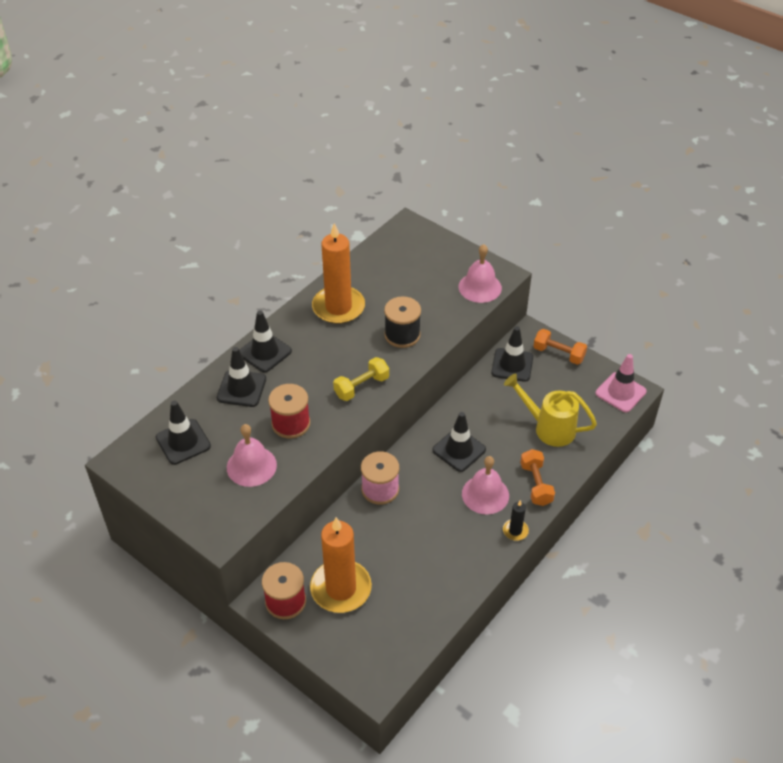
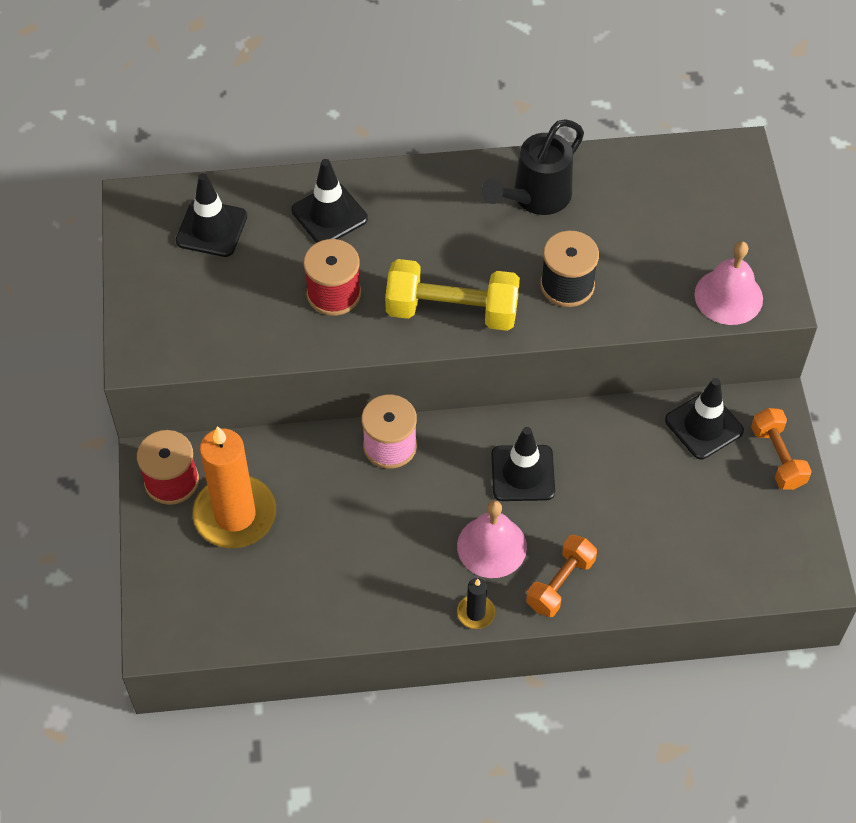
camera: 45 degrees right, 10 degrees up
pink bell [227,424,277,487] -> none
black traffic cone [240,310,292,372] -> none
orange candle [312,223,365,324] -> black watering can [481,119,584,215]
yellow dumbbell [333,357,389,401] -> yellow dumbbell [385,259,520,331], size x1.59
yellow watering can [504,374,597,447] -> none
pink traffic cone [596,354,647,412] -> none

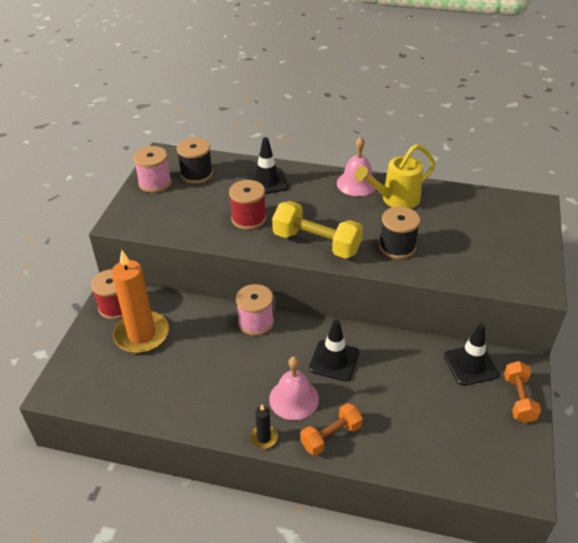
camera: 20 degrees right, 15 degrees down
black traffic cone [176,173,247,257] -> black spool [177,137,213,184]
black watering can [481,119,584,215] -> yellow watering can [355,144,436,209]
pink bell [694,241,763,325] -> pink bell moved to [337,137,376,196]
none -> pink spool [133,146,172,193]

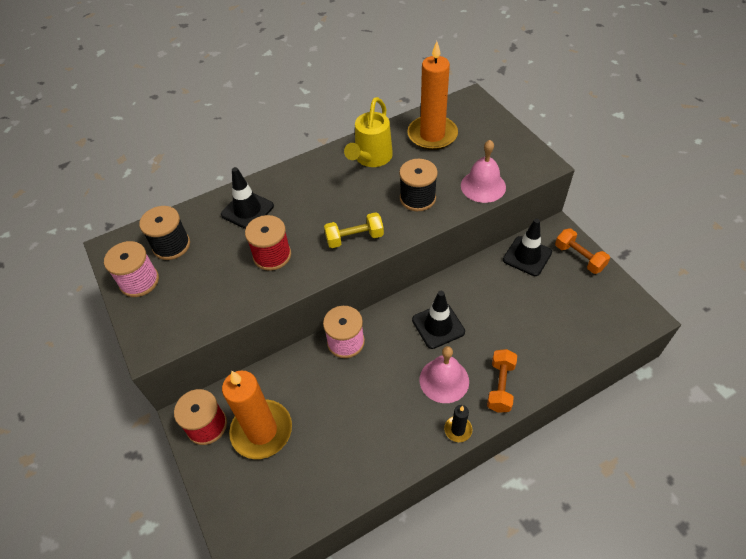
camera: 40 degrees left, 10 degrees up
yellow dumbbell [272,201,363,259] -> yellow dumbbell [324,212,384,248], size x0.63
pink bell [337,137,376,196] -> pink bell moved to [461,140,506,203]
none -> orange candle [407,41,458,150]

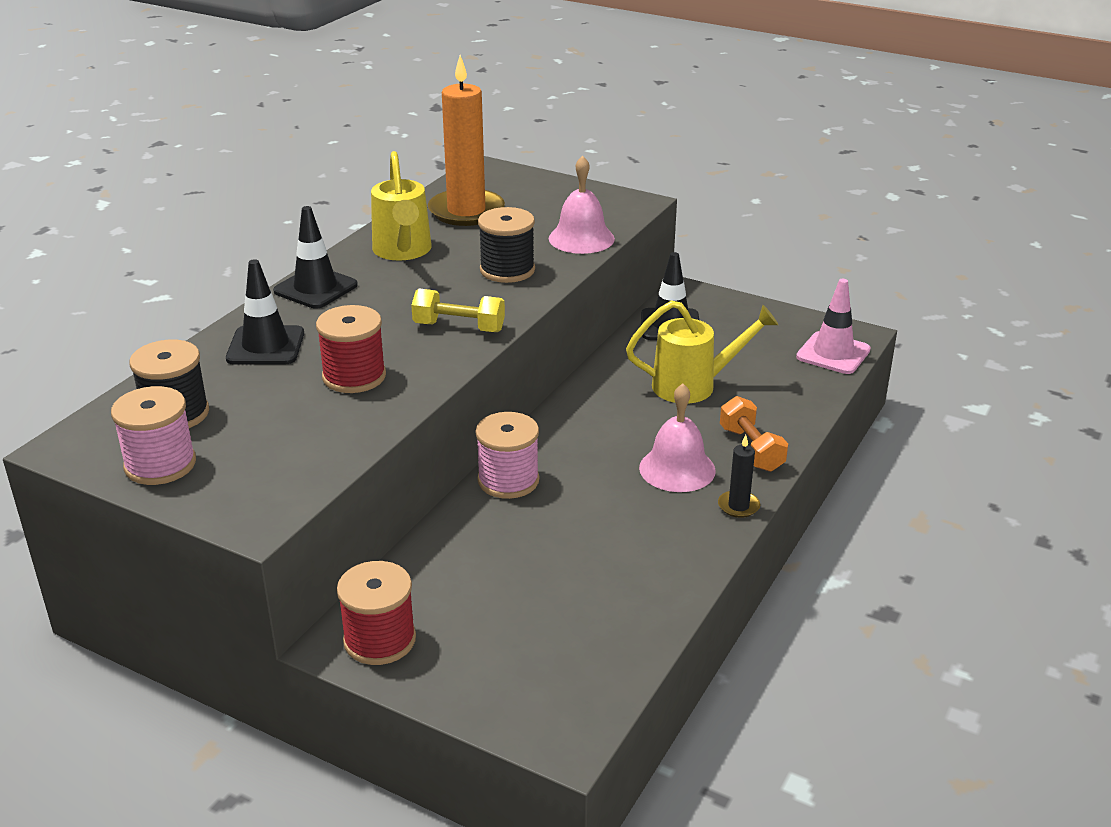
camera: 35 degrees left, 20 degrees down
orange candle [222,370,292,459] -> none
yellow dumbbell [324,212,384,248] -> yellow dumbbell turned 60 degrees clockwise [411,288,505,332]
black traffic cone [412,291,465,349] -> black traffic cone moved to [273,206,358,309]
orange dumbbell [555,229,610,274] -> none
none -> yellow watering can [626,300,778,404]
none -> pink traffic cone [796,279,871,374]

